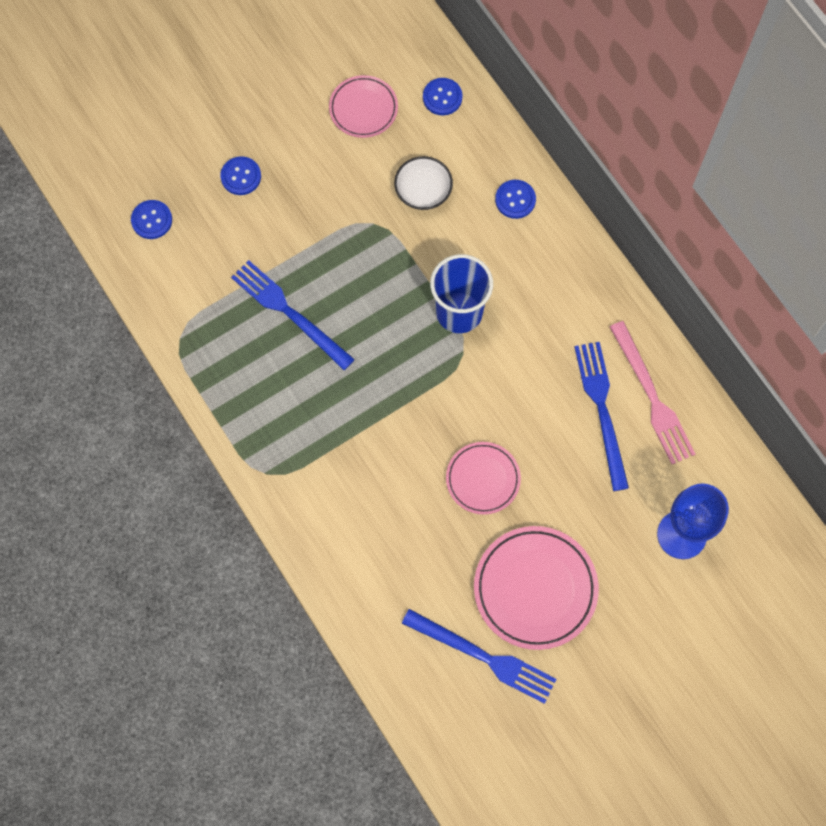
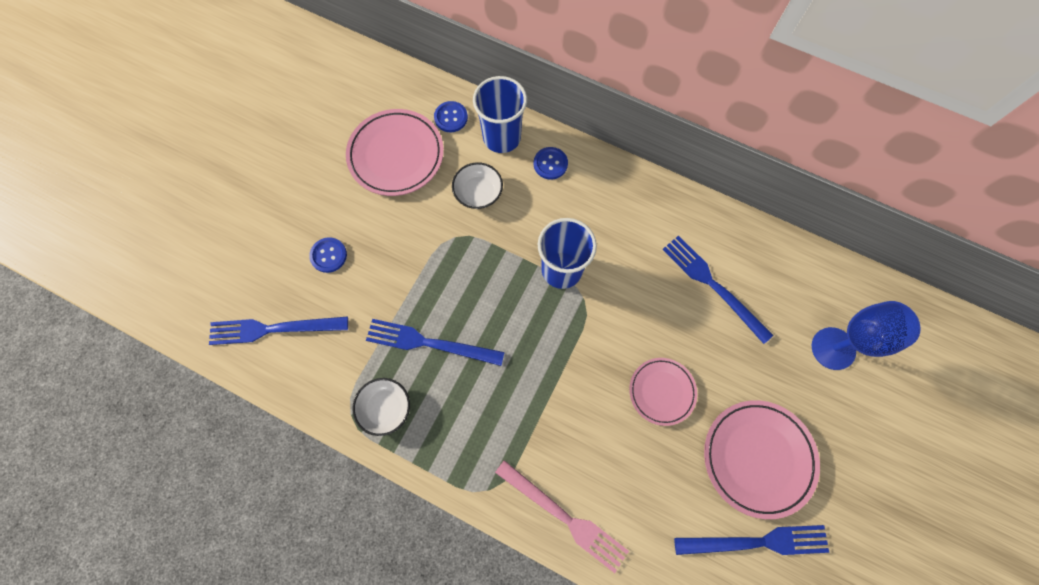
camera: 30 degrees left, 0 degrees up
blue button [131,200,172,239] -> blue fork [209,317,348,345]
pink plate [329,75,398,138] -> pink plate [346,109,444,196], size x1.63
pink fork [610,321,695,464] -> pink fork moved to [495,460,629,573]
none -> white bowl [353,378,410,436]
none -> blue cup [473,76,527,153]

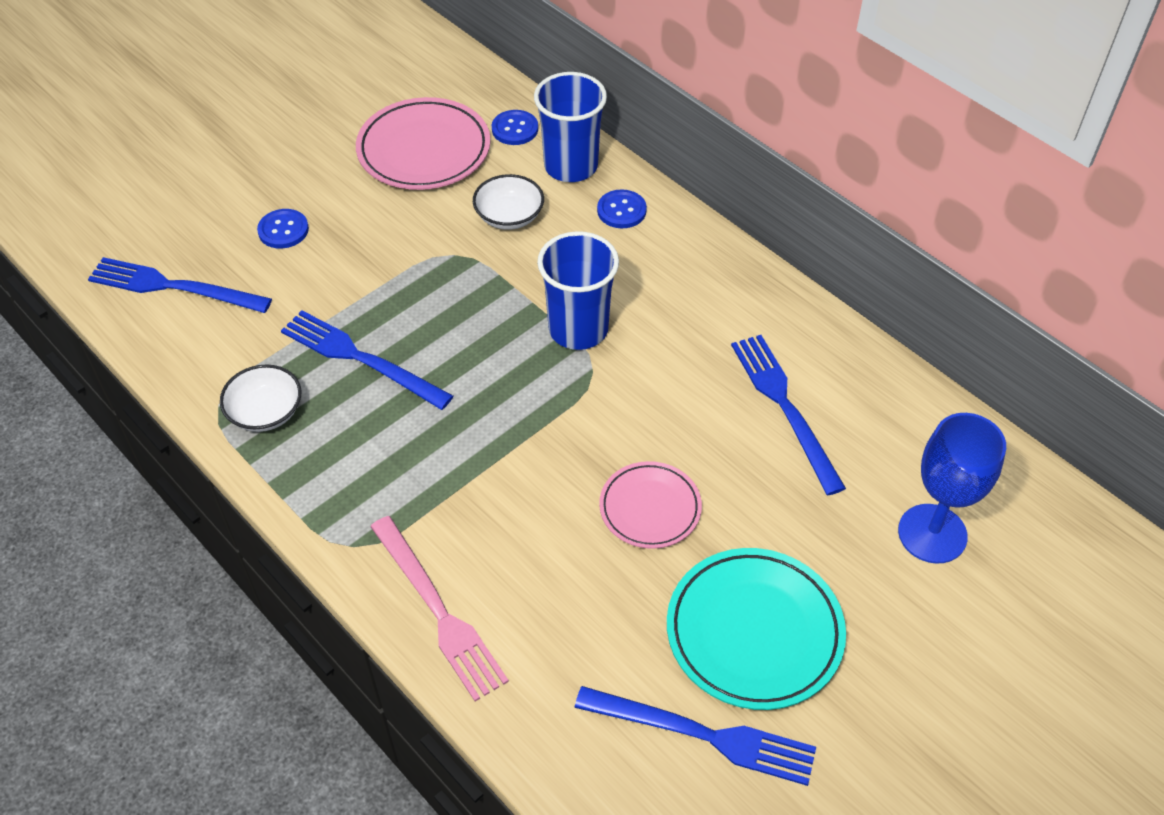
camera: 20 degrees right, 20 degrees down
pink plate [704,400,820,519] -> turquoise plate [667,548,846,710]

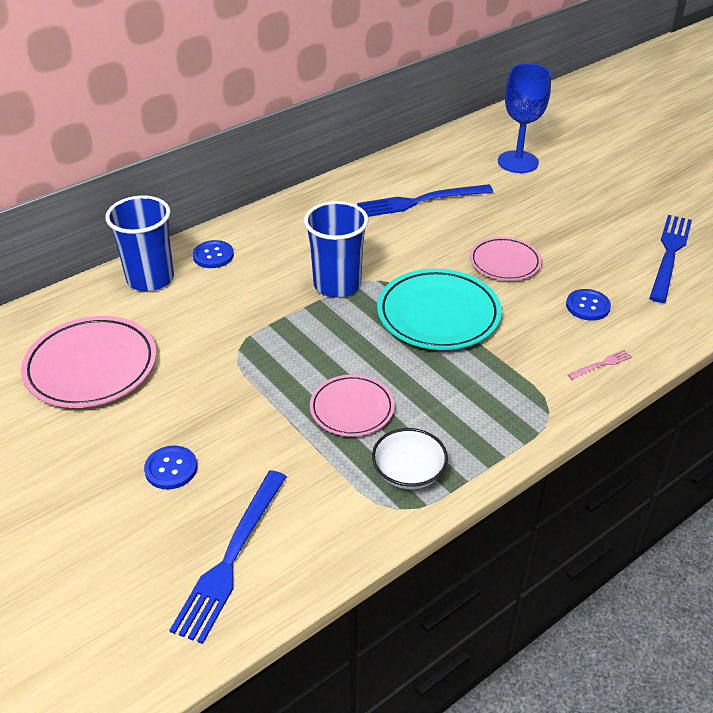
camera: 85 degrees left, 10 degrees down
blue fork [281,310,453,410] -> pink plate [310,374,395,437]
pink fork [370,516,509,701] -> pink fork [568,350,632,379], size x0.44
white bowl [473,174,544,230] -> none
blue button [492,110,538,145] -> blue button moved to [566,289,611,321]
turquoise plate [667,548,846,710] -> turquoise plate moved to [377,269,502,350]

